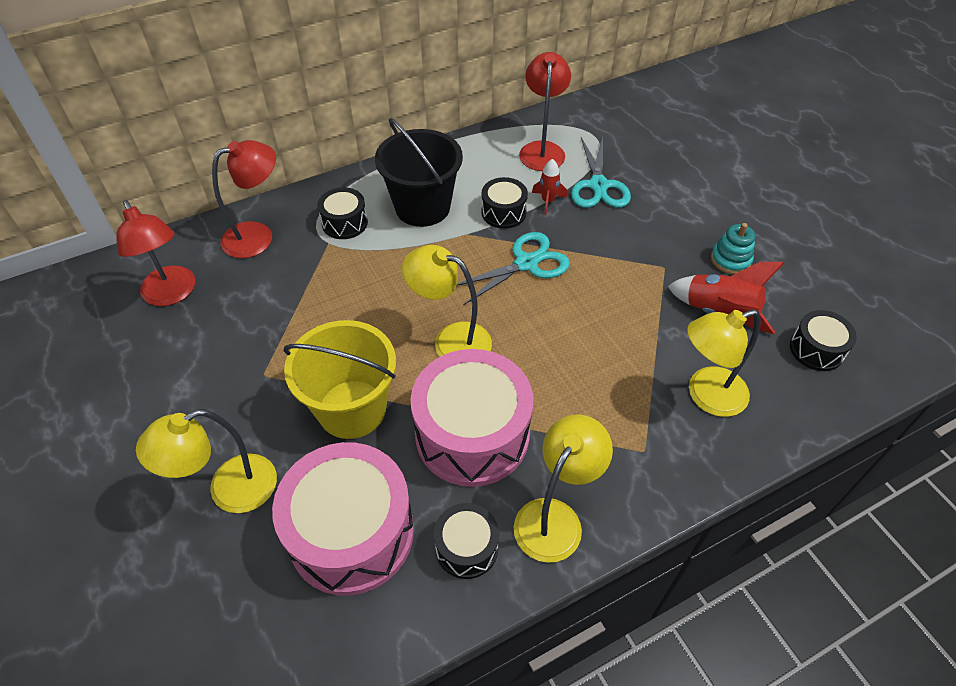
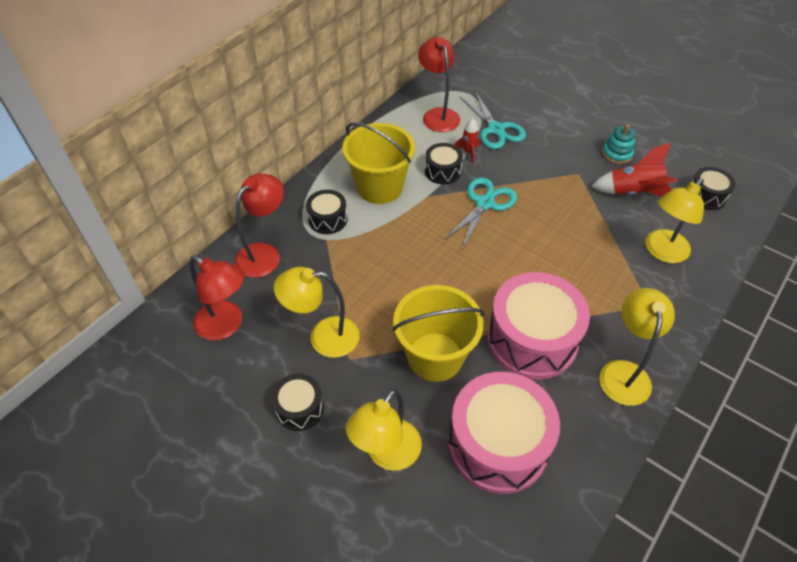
camera: 25 degrees left, 0 degrees up
black bucket [375,118,463,227] -> yellow bucket [342,122,415,204]
yellow lamp [402,245,492,357] -> yellow lamp moved to [274,267,360,358]
black drum [434,503,499,579] -> black drum moved to [271,374,324,431]

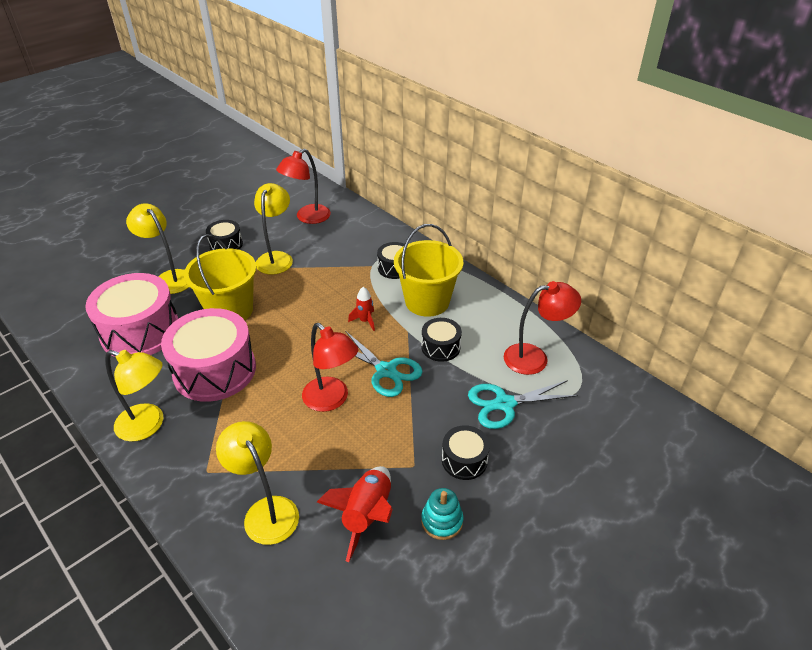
camera: 100 degrees right, 10 degrees down
red lamp [235,173,284,278] -> red lamp moved to [302,323,359,412]
red rocket [454,119,480,164] -> red rocket moved to [348,287,375,331]
black drum [692,167,735,210] -> black drum moved to [442,425,490,480]

